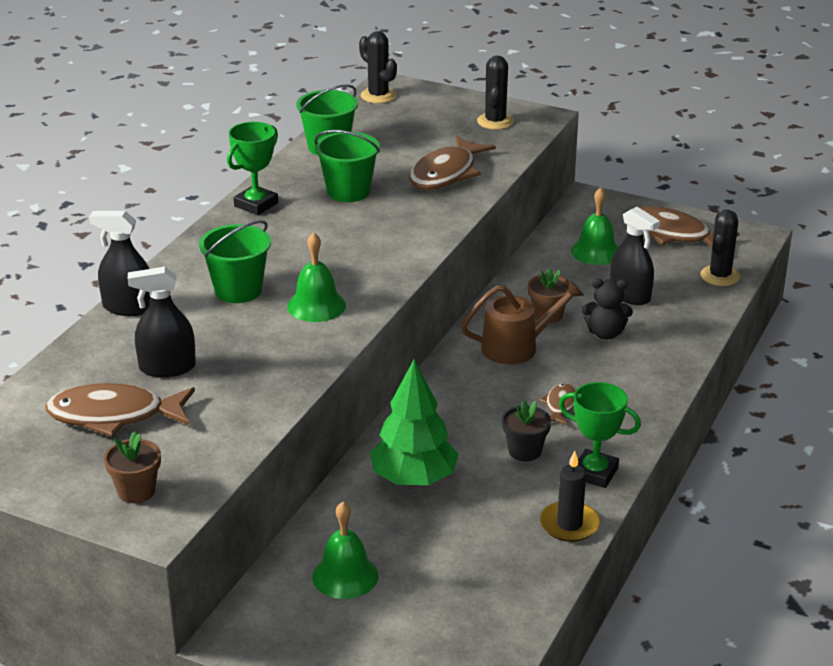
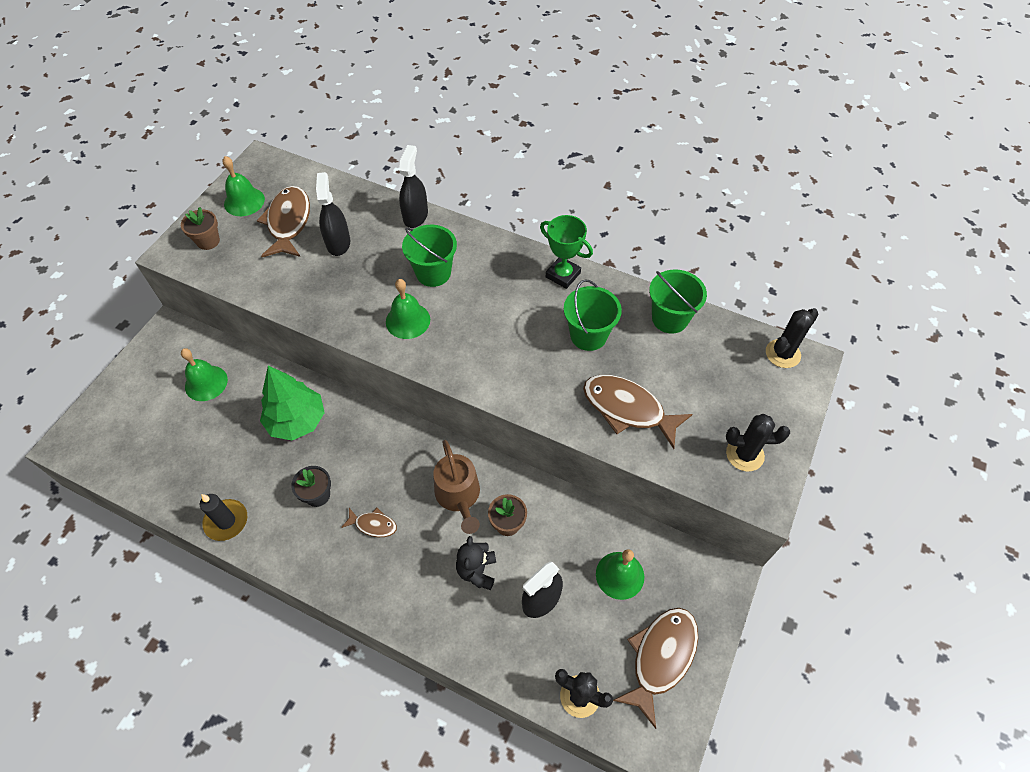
camera: 90 degrees right, 25 degrees up
green trophy [559,382,641,488] -> none
none -> green bell [223,156,265,216]

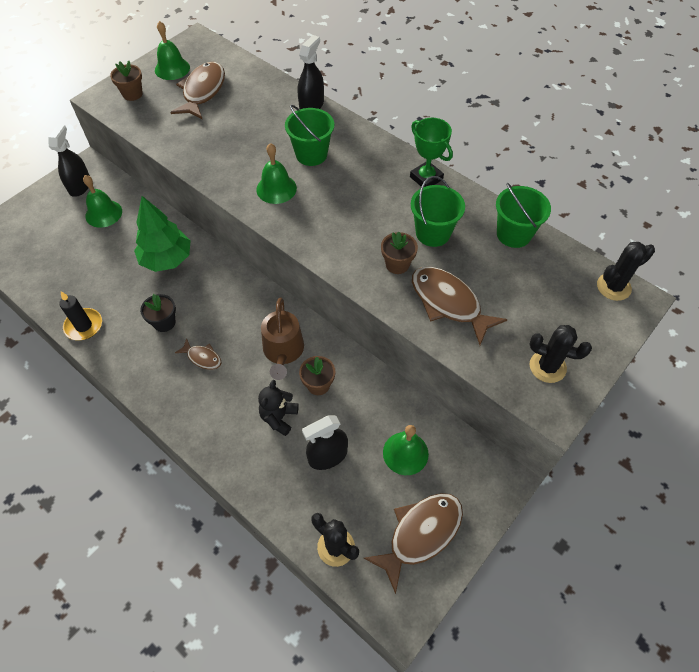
camera: 15 degrees right, 0 degrees up
black spray bottle [316,172,350,256] -> black spray bottle moved to [49,124,90,197]
none -> brown flower pot [381,231,418,274]

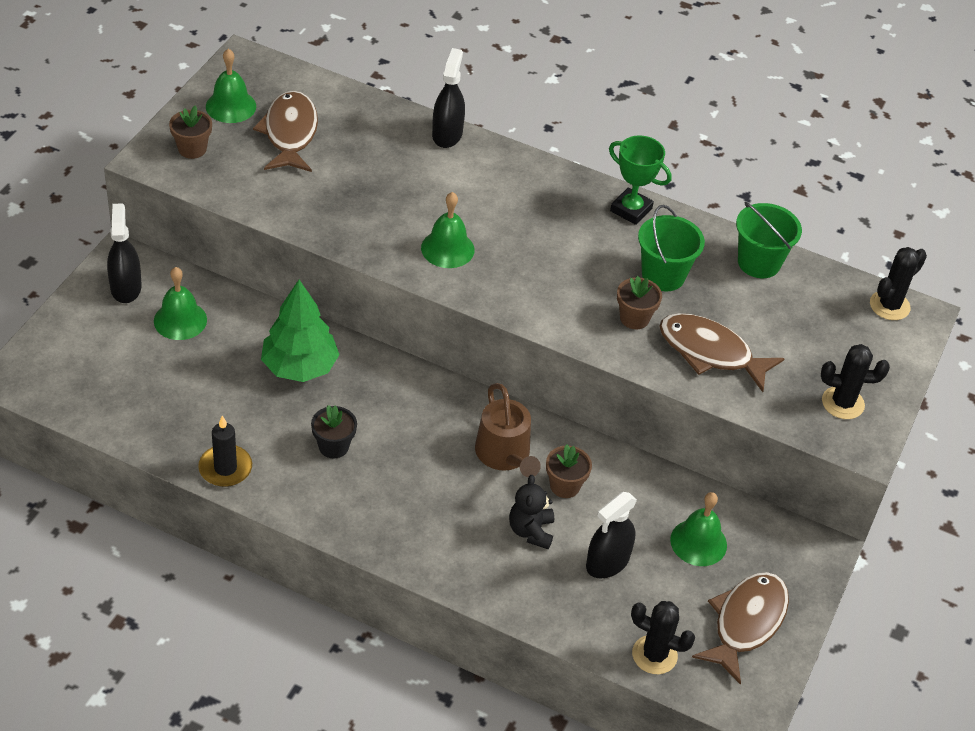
camera: 20 degrees left, 10 degrees down
brown fish [175,338,221,370] -> none
green bucket [285,105,334,166] -> none

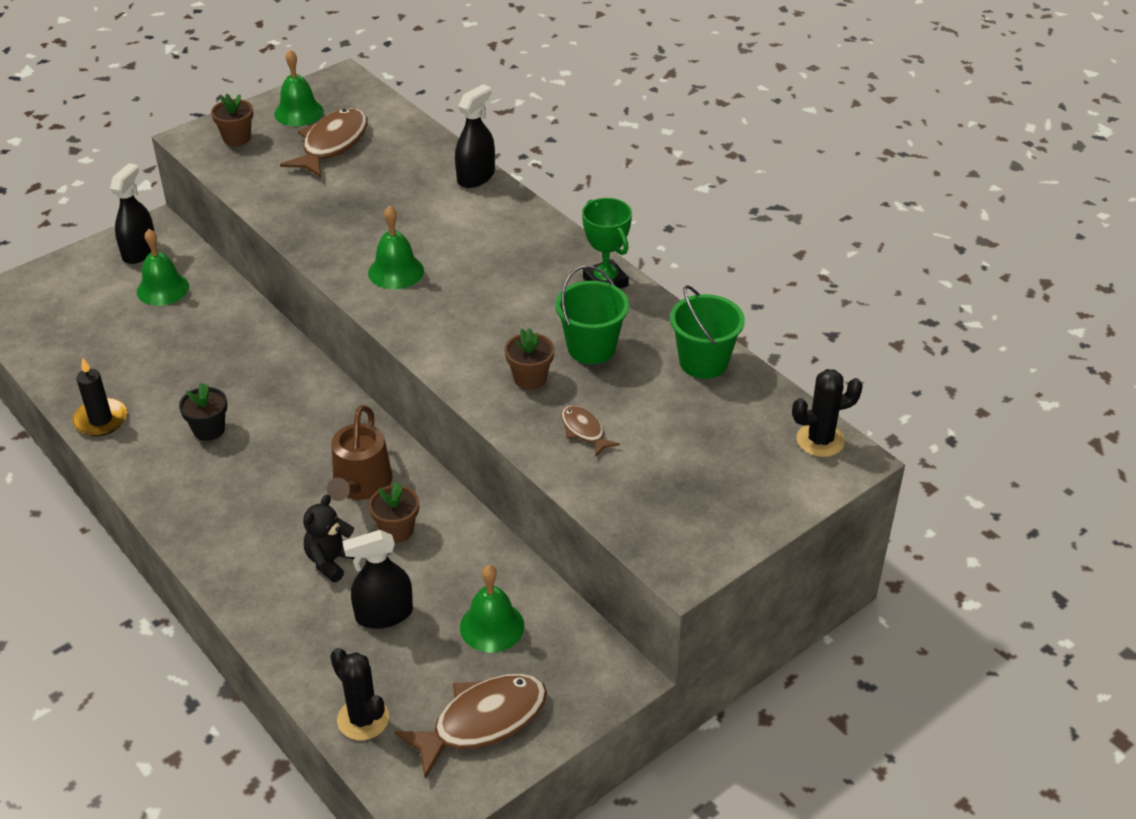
camera: 30 degrees right, 5 degrees down
green tree [261,280,340,382] -> none
brown fish [659,313,785,392] -> brown fish [561,406,620,457], size x0.52
black cactus [821,344,890,419] -> none

